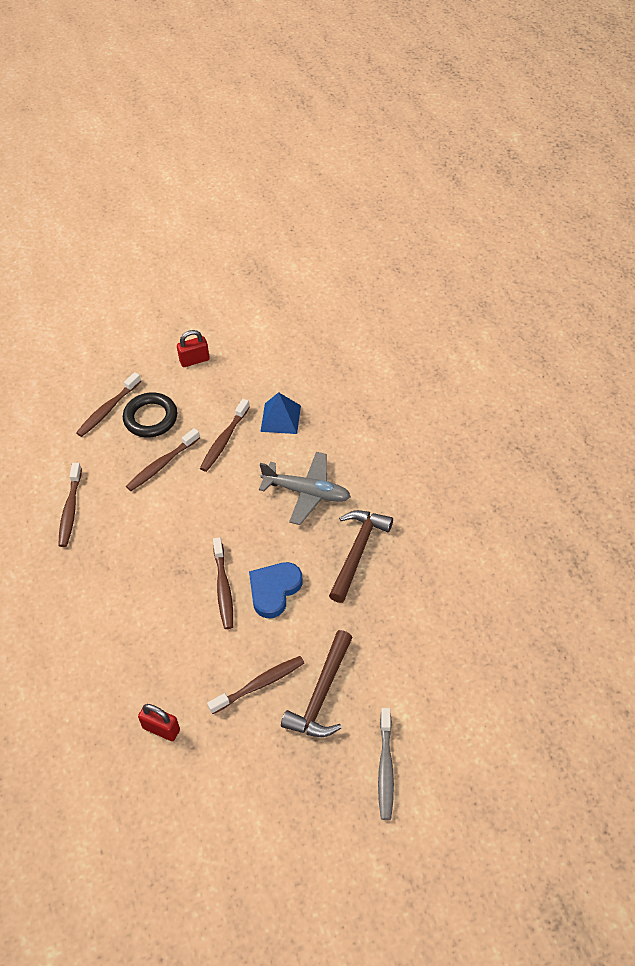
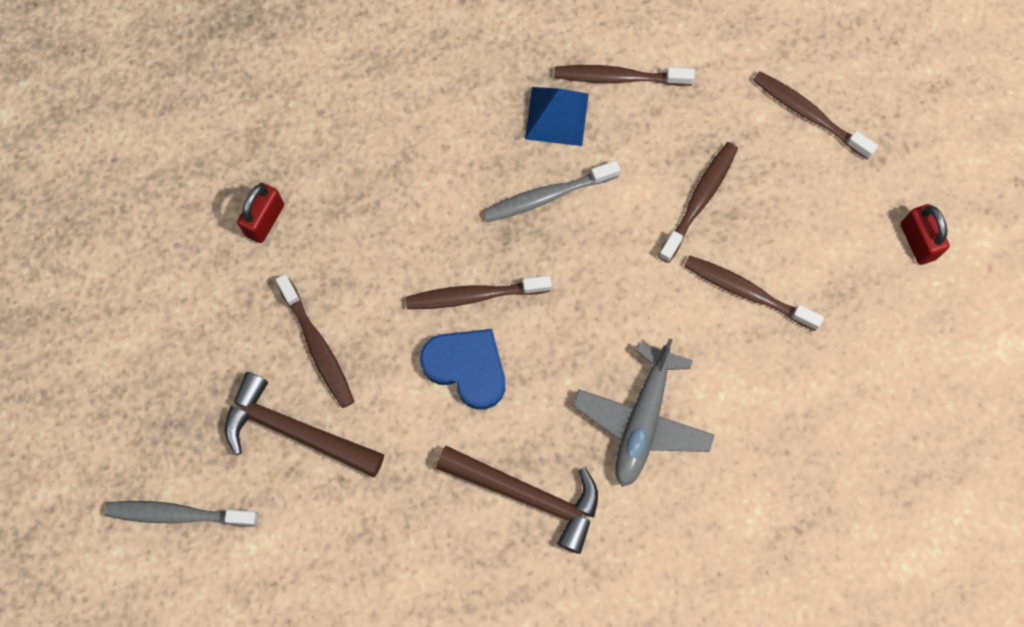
camera: 90 degrees right, 20 degrees up
black ring [123,392,177,437] -> none
brown toothbrush [126,428,200,491] -> brown toothbrush turned 75 degrees clockwise [658,142,738,263]
blue pyramid [260,392,301,434] -> blue pyramid moved to [525,87,589,146]
none -> grey toothbrush [483,161,620,222]

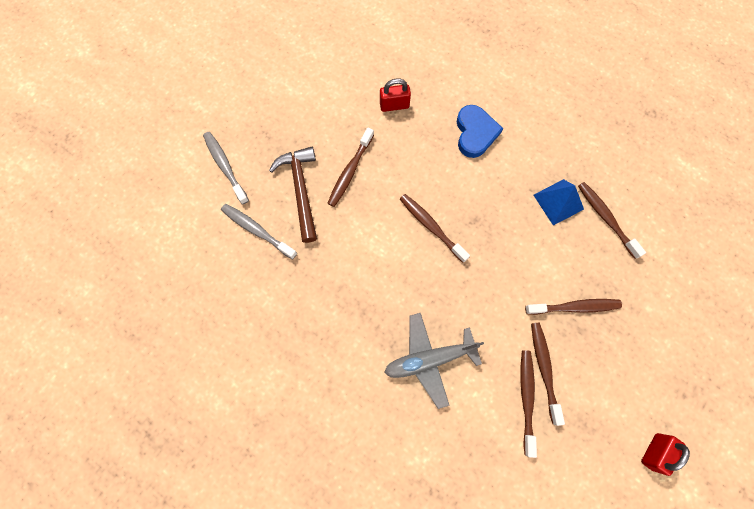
camera: 55 degrees right, 0 degrees up
blue heart [420,329,505,410] -> blue heart moved to [457,105,503,158]
brown hammer [436,446,598,554] -> none
grey toothbrush [483,161,620,222] -> grey toothbrush moved to [221,204,297,260]
brown toothbrush [753,71,878,159] -> brown toothbrush moved to [520,350,537,458]

